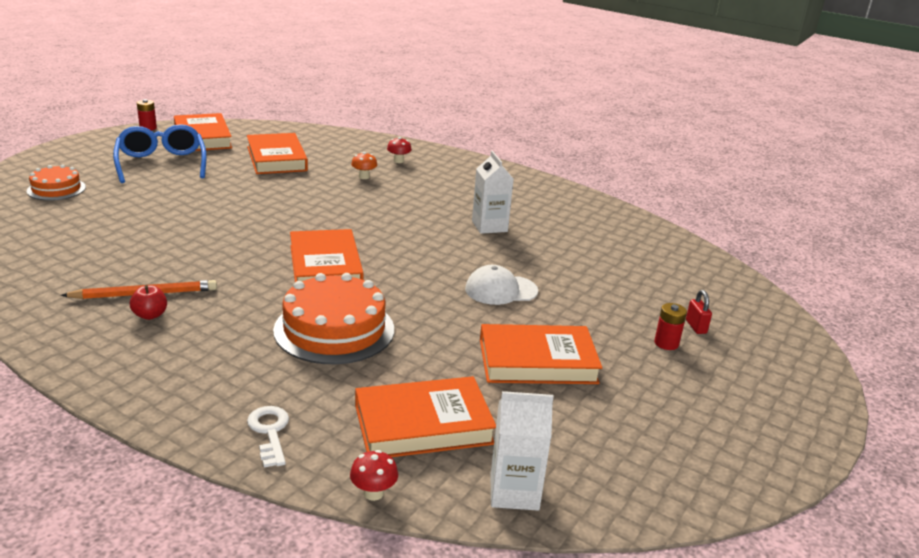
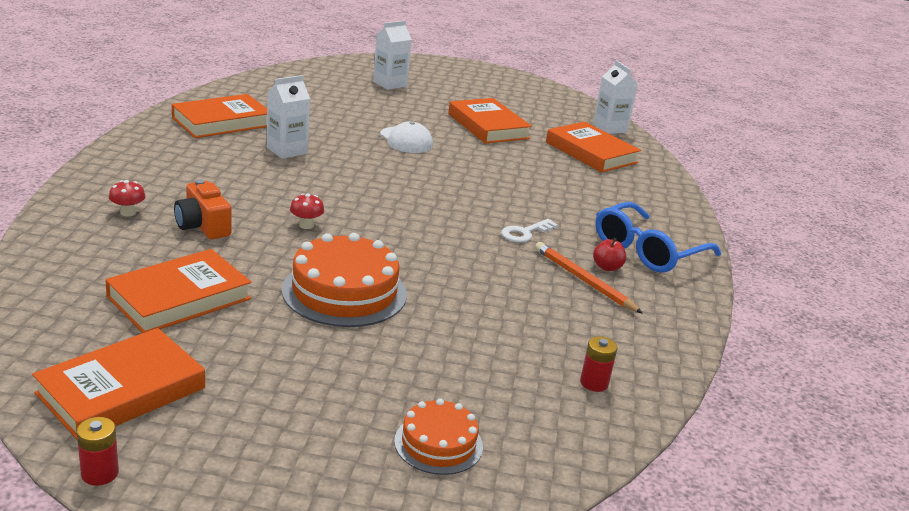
camera: 115 degrees left, 0 degrees up
blue glasses [113,124,207,183] -> blue glasses moved to [595,202,721,273]
white key [247,406,289,467] -> white key moved to [501,219,558,243]
orange cake [273,273,394,364] -> orange cake moved to [282,233,407,327]
orange book [290,229,364,282] -> orange book moved to [172,94,267,138]
red mushroom [350,450,398,501] -> red mushroom moved to [290,193,324,229]
orange mushroom [351,152,377,179] -> orange camera [174,179,231,239]
red battery [654,303,687,350] -> red battery moved to [580,336,617,392]
red padlock [686,290,712,334] -> white carton [373,20,412,90]

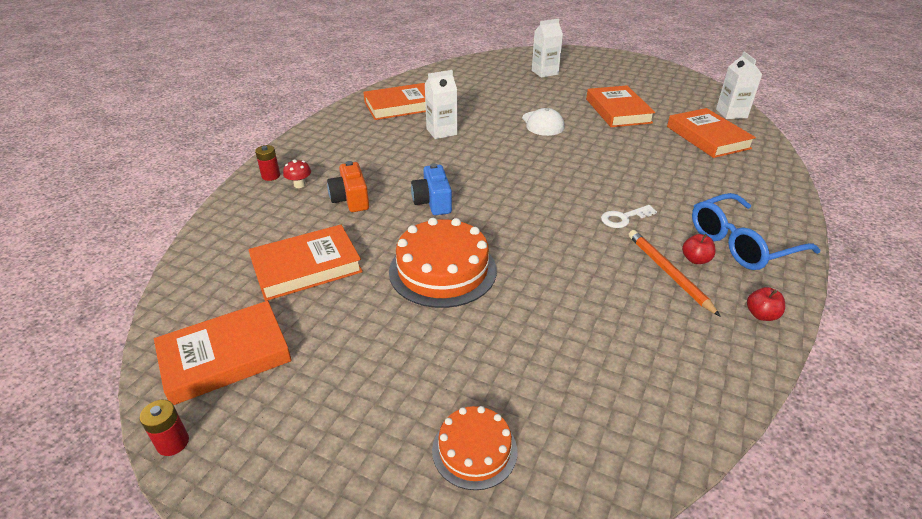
camera: 20 degrees right, 10 degrees up
red mushroom [290,193,324,229] -> blue camera [411,163,452,215]
red battery [580,336,617,392] -> red battery moved to [255,145,280,181]
none -> red apple [747,287,785,321]

